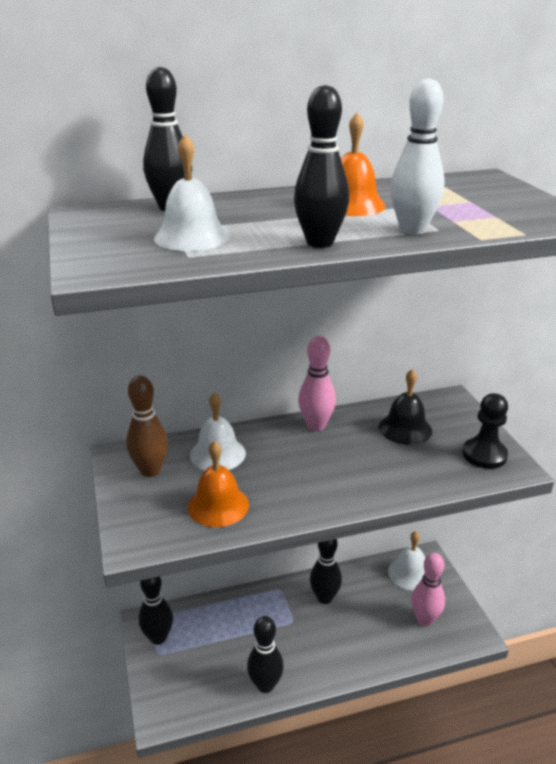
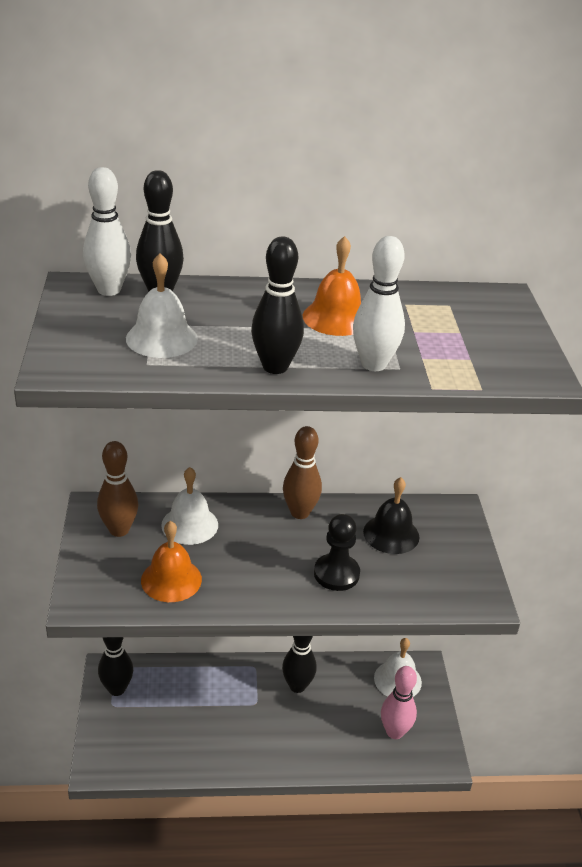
camera: 10 degrees right, 5 degrees up
black bowling pin [247,616,284,693] -> none
pink bowling pin [298,336,336,431] -> brown bowling pin [283,426,322,519]
black pawn [463,393,508,469] -> black pawn moved to [314,514,360,591]
none -> white bowling pin [83,167,131,296]

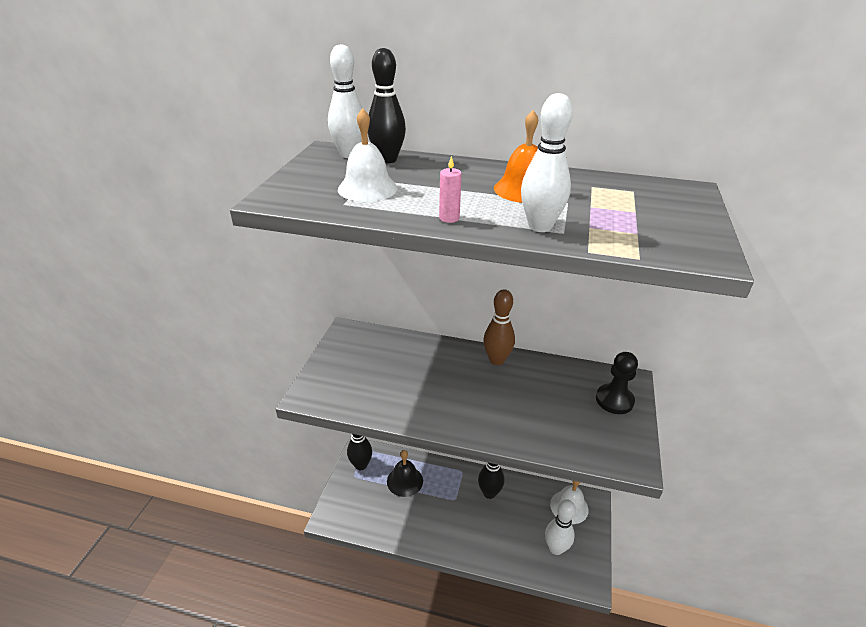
camera: 20 degrees right, 0 degrees up
brown bowling pin [97,441,138,537] -> none
orange bell [141,521,202,602] -> none
white bell [161,467,218,545] -> none
black bowling pin [251,236,304,374] -> pink candle [439,156,462,223]
black pawn [314,514,360,591] -> black pawn moved to [596,352,638,414]
black bell [363,477,419,554] -> black bell moved to [387,450,423,497]
pink bowling pin [381,666,417,739] -> white bowling pin [545,499,576,555]

